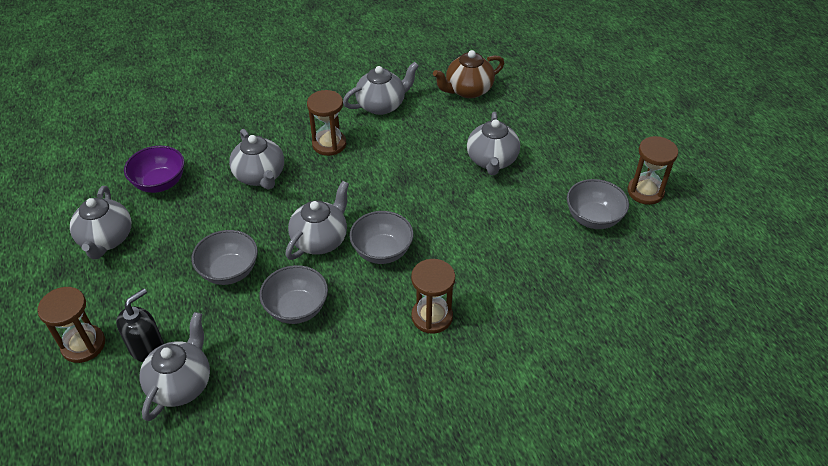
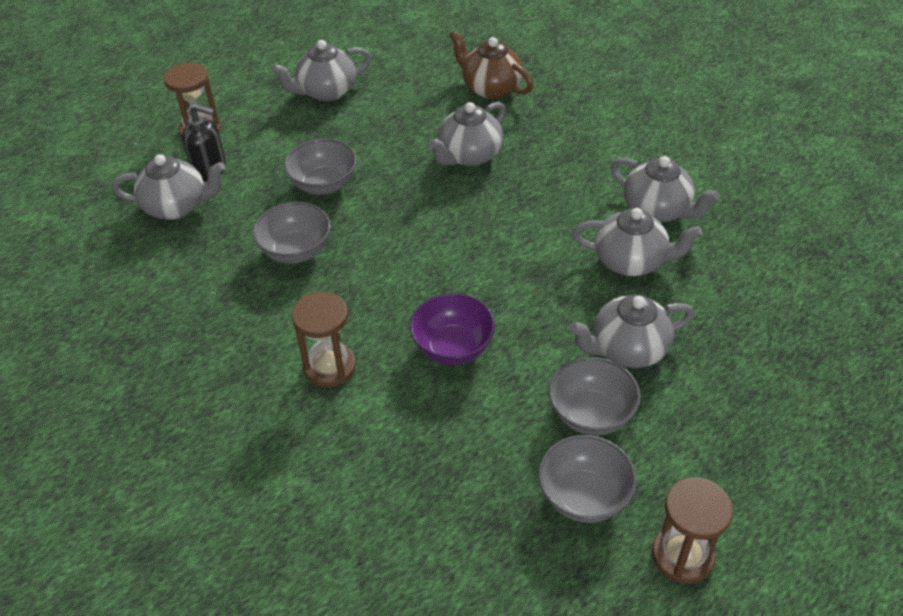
camera: 70 degrees right, 0 degrees up
purple bowl [124,146,184,193] -> purple bowl moved to [410,293,495,365]
grey teapot [285,181,349,260] -> grey teapot moved to [572,208,702,276]
brown hourglass [307,90,346,156] -> none
grey bowl [349,211,414,264] -> grey bowl moved to [549,357,641,436]
brown teapot [433,50,504,98] -> brown teapot moved to [450,30,534,99]

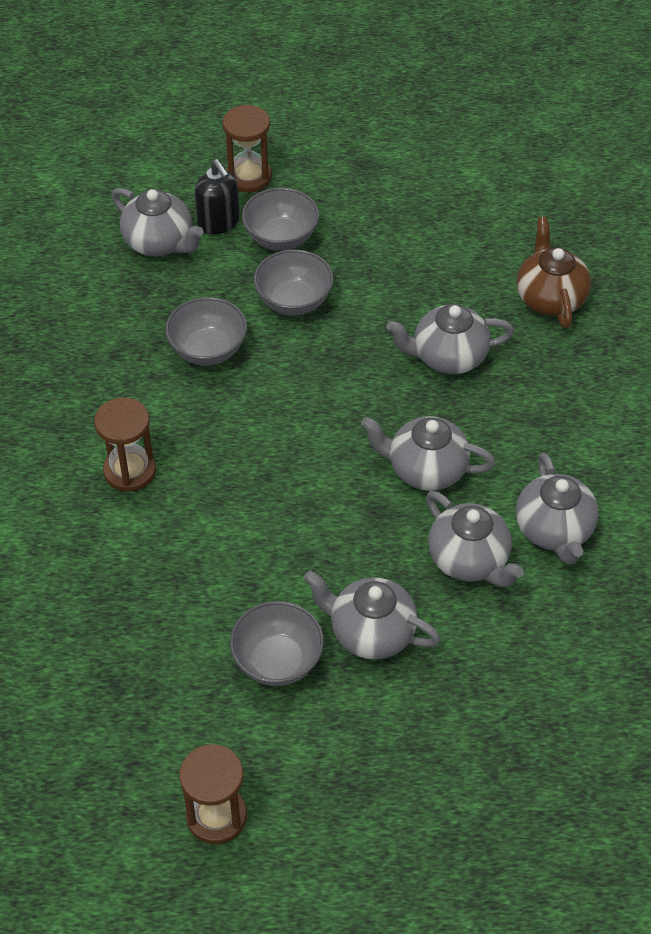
camera: 40 degrees right, 5 degrees up
grey teapot [272,40,371,101] -> grey teapot moved to [361,416,495,491]
purple bowl [410,293,495,365] -> none
grey bowl [539,435,637,523] -> grey bowl moved to [242,188,319,251]

